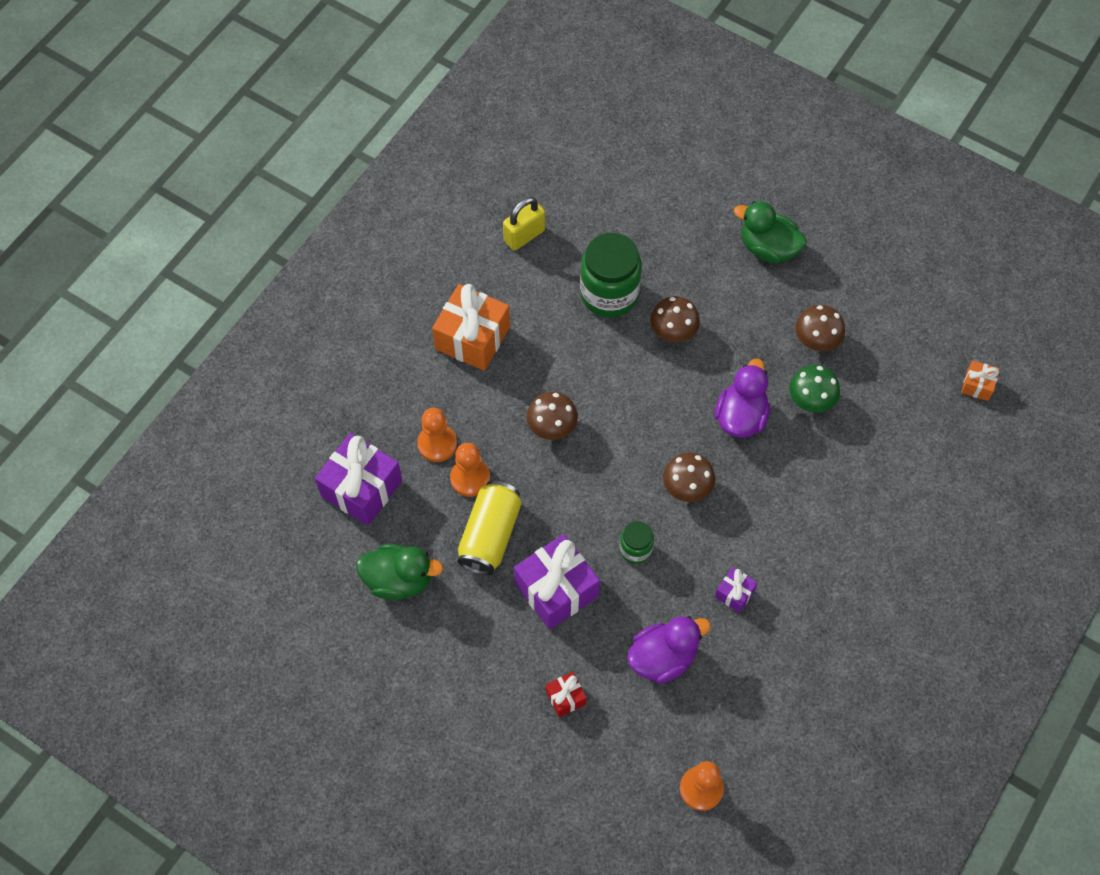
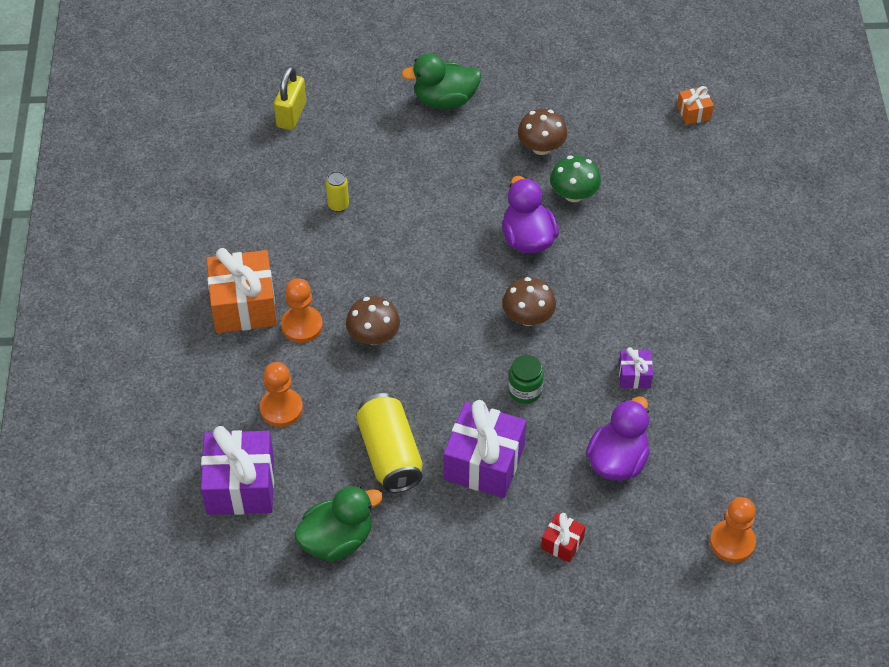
camera: 35 degrees left, 10 degrees down
orange pawn [450,443,490,497] -> orange pawn moved to [281,278,323,343]
yellow padlock [503,197,545,251] -> yellow padlock moved to [274,66,306,130]
green jar [580,233,642,318] -> yellow can [326,171,349,212]
brown mushroom [650,296,700,342] -> none

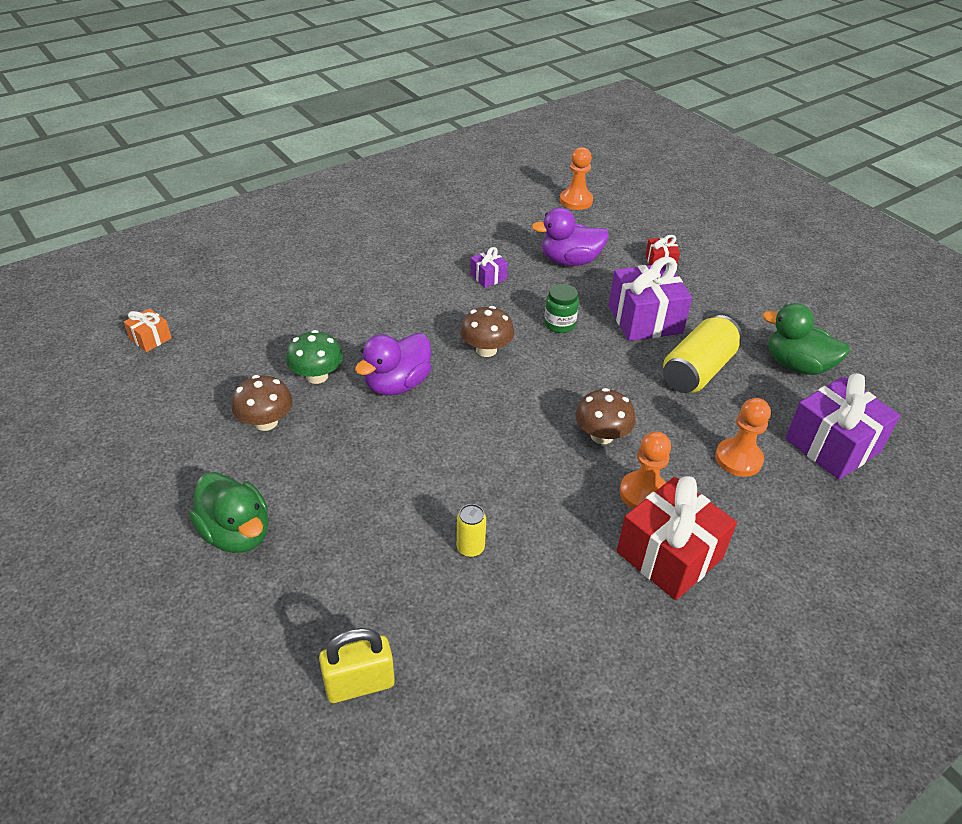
camera: 125 degrees left, 10 degrees down
orange gift [206,248,277,333] -> red gift [617,476,737,600]

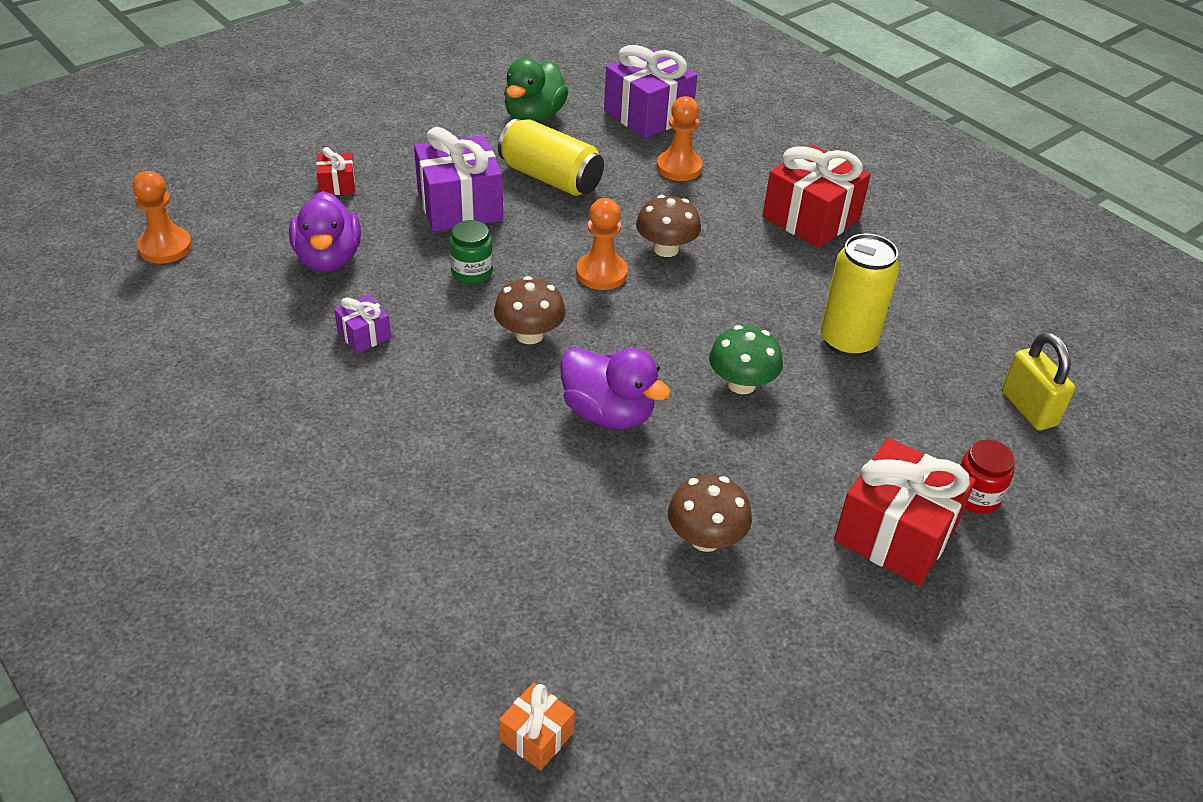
camera: 95 degrees left, 0 degrees up
green duck [189,472,269,553] -> red gift [834,438,975,585]
green mushroom [286,330,343,384] -> green mushroom moved to [709,325,783,394]
yellow can [457,504,486,557] -> yellow can [821,234,900,357], size x2.00
orange pawn [620,431,671,509] -> orange pawn moved to [576,198,628,290]
none -> red jar [960,440,1015,514]

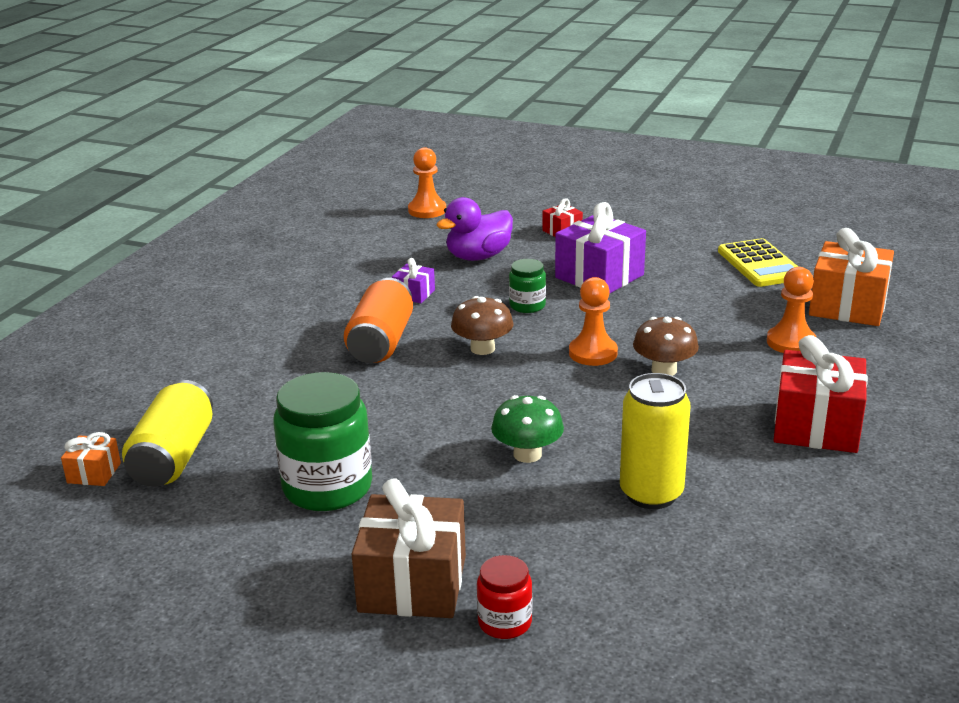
camera: 65 degrees right, 15 degrees down
yellow can [498,119,604,196] -> yellow can moved to [122,380,213,487]
green duck [504,58,568,123] -> yellow calculator [718,238,798,287]
purple duck [560,347,671,429] -> none
purple gift [604,45,697,138] -> orange gift [809,228,894,326]
brown mushroom [668,475,752,552] -> green jar [273,372,372,511]
red gift [834,438,975,585] -> brown gift [352,479,466,618]
yellow padlock [1002,332,1075,430] -> none
none -> orange can [344,278,413,363]

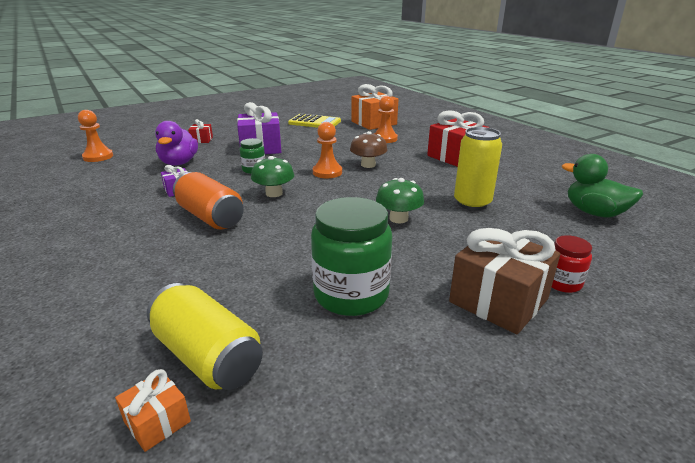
camera: 55 degrees left, 0 degrees up
brown mushroom [451,296,513,355] -> green mushroom [251,156,294,197]
none -> green duck [562,154,643,217]

